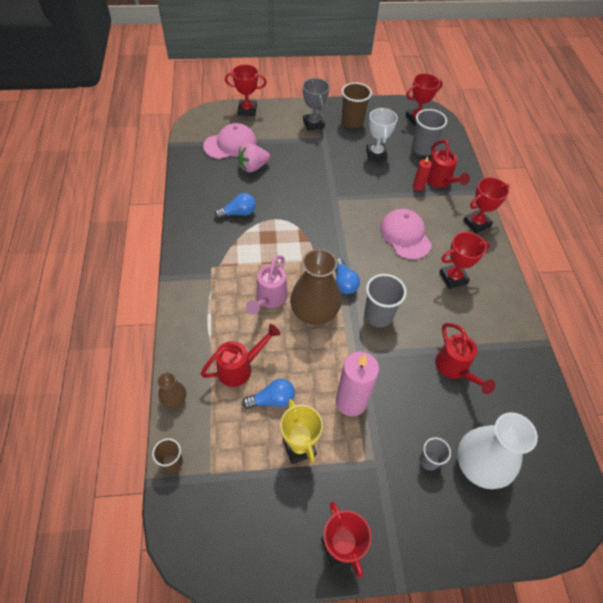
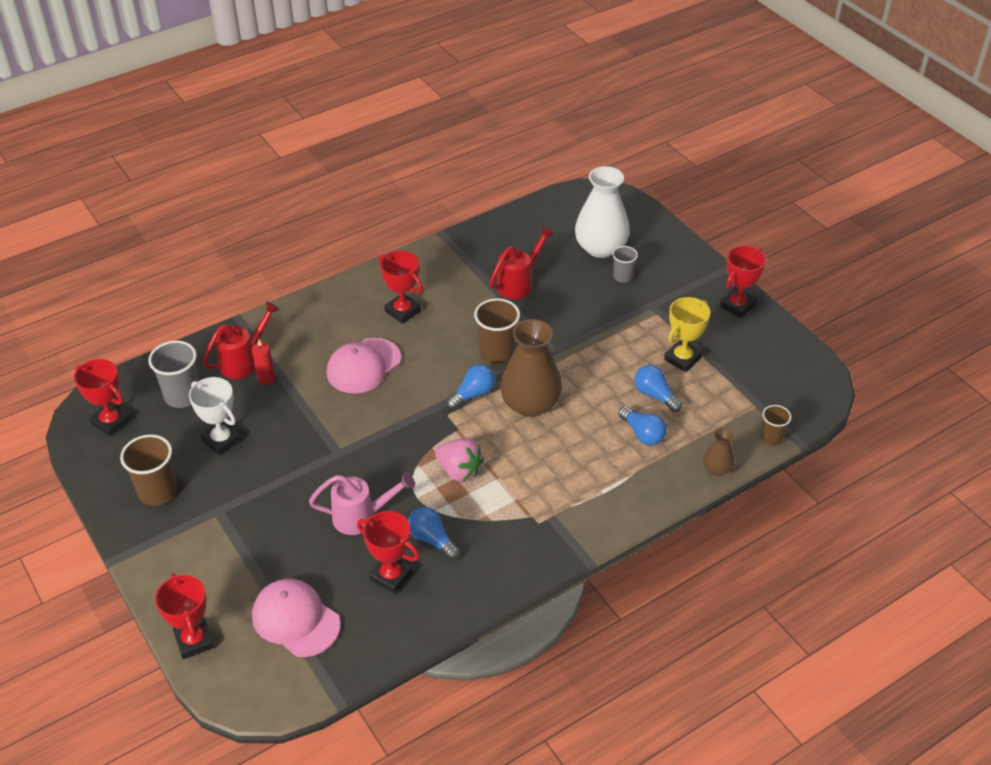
camera: 115 degrees left, 10 degrees down
red watering can [200,324,280,387] -> blue light bulb [618,406,667,445]
pink strawberry [238,143,270,173] -> pink strawberry moved to [435,438,484,482]
pink watering can [246,255,288,315] -> pink watering can moved to [309,472,415,535]
grey trophy [303,78,329,131] -> none
pink candle [336,351,379,417] -> none
grey cup [364,274,407,327] -> brown cup [474,298,520,364]
white trophy [366,108,398,160] -> white trophy turned 75 degrees clockwise [189,377,242,455]
red trophy [463,177,509,234] -> red trophy moved to [357,511,419,594]

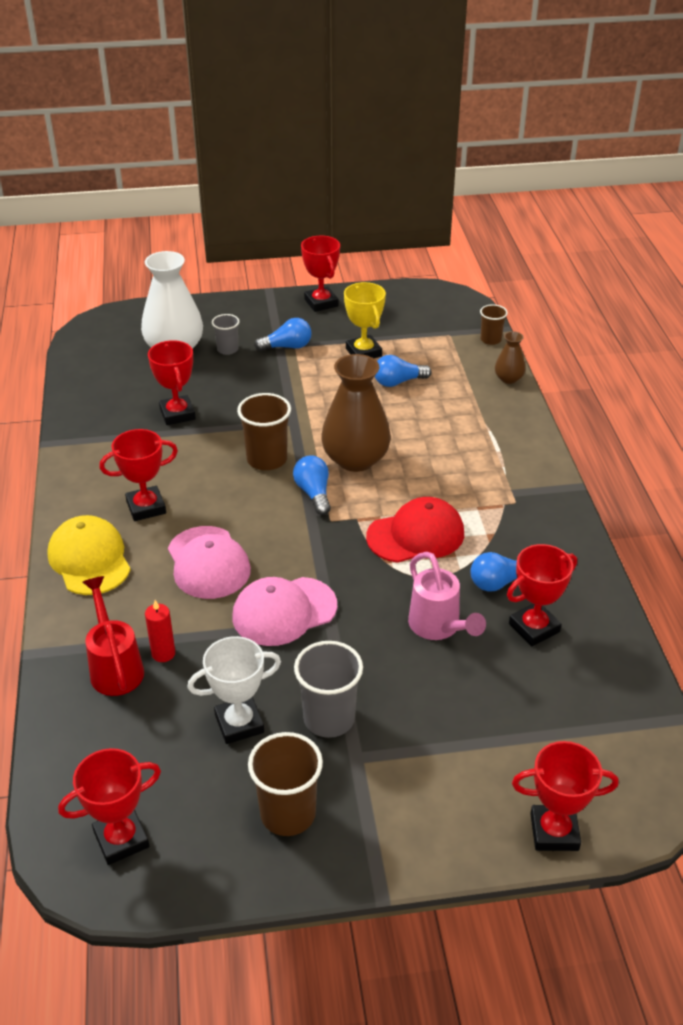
camera: 65 degrees left, 5 degrees down
grey cup [148,341,198,408] -> grey cup moved to [294,641,363,738]
pink cap [252,579,341,657] -> pink cap moved to [232,577,337,646]
pink watering can [309,472,415,535] -> pink watering can turned 135 degrees clockwise [408,552,486,640]
pink strawberry [435,438,484,482] -> red cap [366,497,464,563]
red watering can [489,226,554,299] -> red trophy [148,340,196,425]
blue light bulb [618,406,667,445] -> blue light bulb moved to [254,318,312,351]
none -> yellow cap [47,515,131,595]

